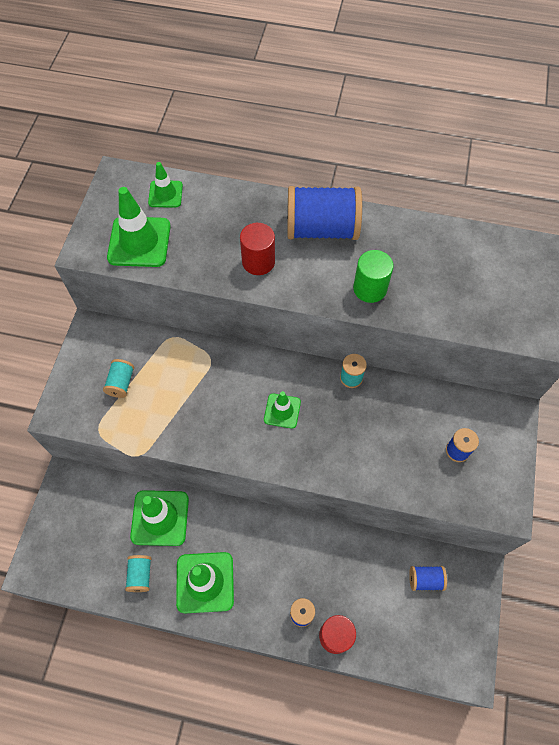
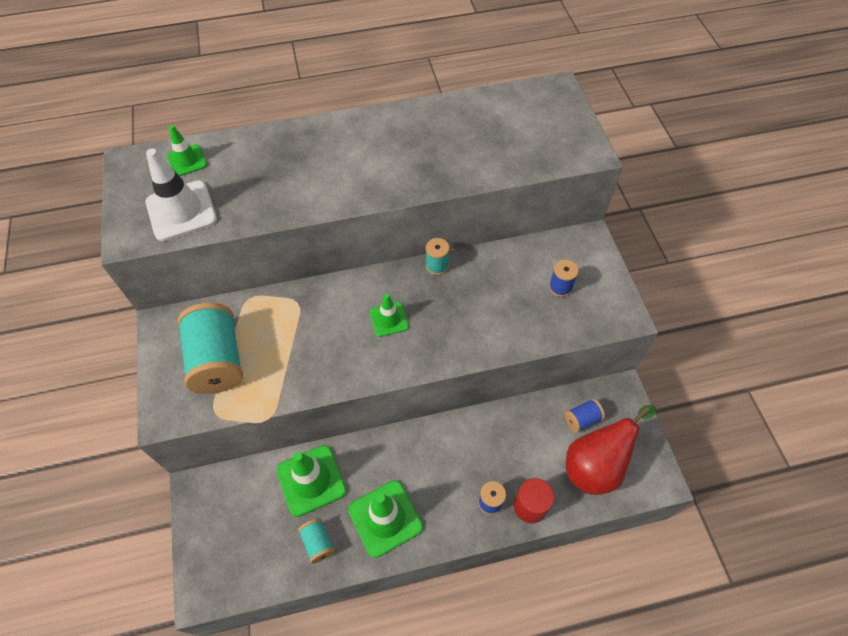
camera: 25 degrees left, 5 degrees down
turquoise spool [103,359,134,398] -> turquoise spool [178,303,243,394], size x2.11
green traffic cone [107,187,171,267] -> white traffic cone [146,149,217,241]
red cylinder [240,223,275,275] -> none
blue spool [287,186,362,240] -> none
green cylinder [353,250,394,303] -> none
none -> red pear [566,405,657,495]

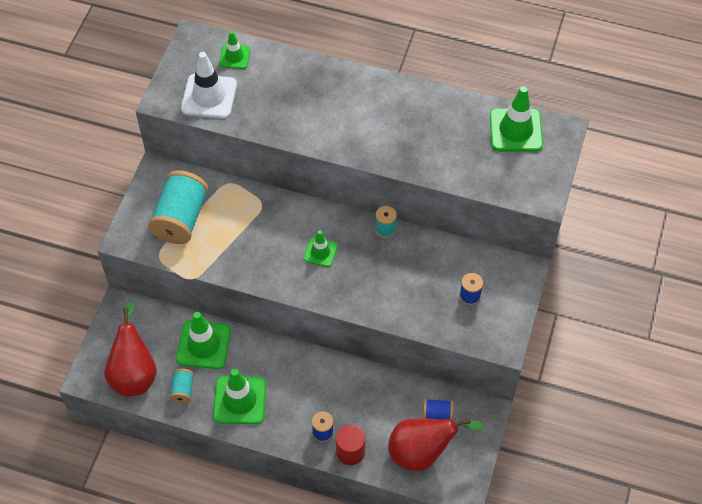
camera: 30 degrees right, 0 degrees up
none -> red pear [104,302,157,396]
none -> green traffic cone [490,86,543,152]

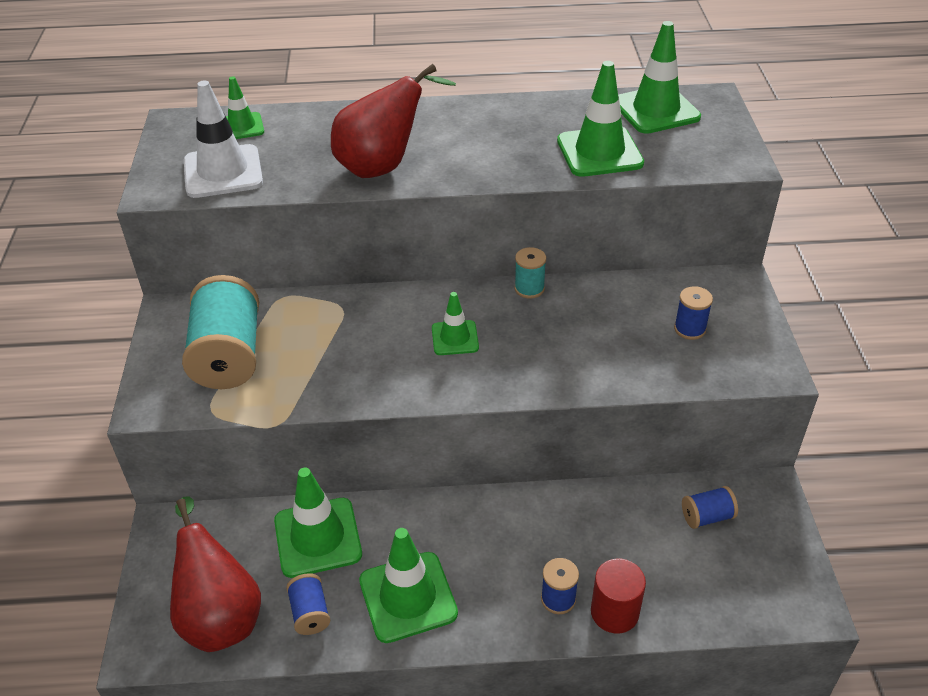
camera: 20 degrees left, 15 degrees down
turquoise spool [170,369,194,403] -> blue spool [286,573,330,635]
red pear [388,418,485,472] -> red pear moved to [331,64,456,178]
none -> green traffic cone [557,61,644,177]

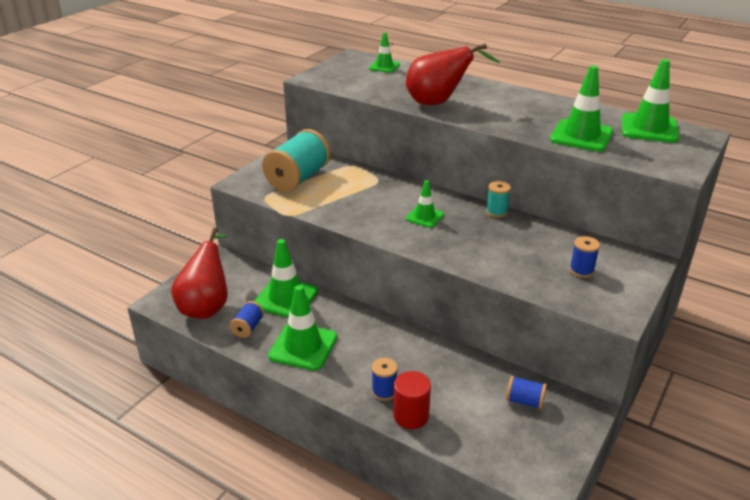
camera: 35 degrees right, 10 degrees down
white traffic cone [184,80,263,198] -> none

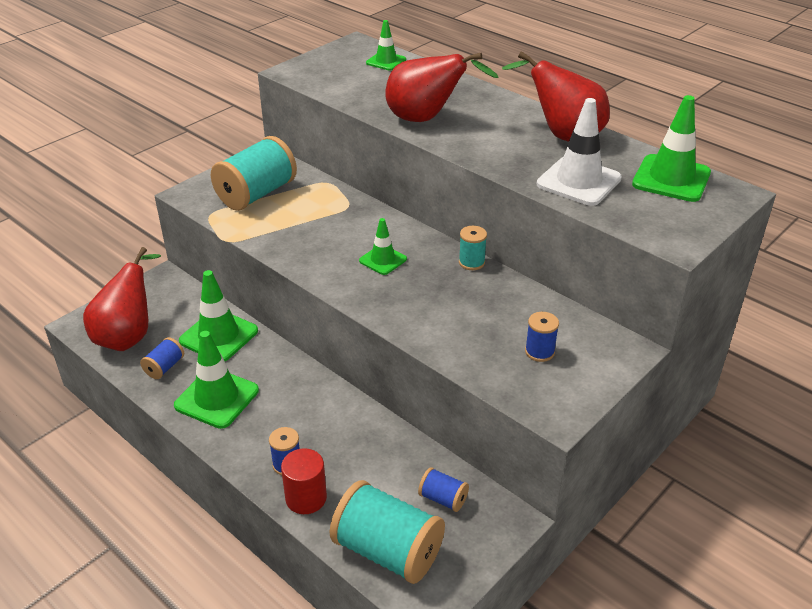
camera: 10 degrees right, 5 degrees up
green traffic cone [550,66,613,152] -> white traffic cone [537,98,622,206]
none -> turquoise spool [330,480,445,584]
none -> red pear [502,51,610,142]

